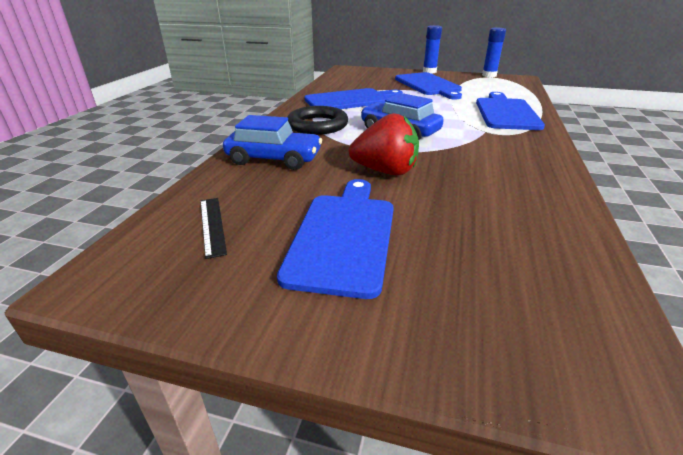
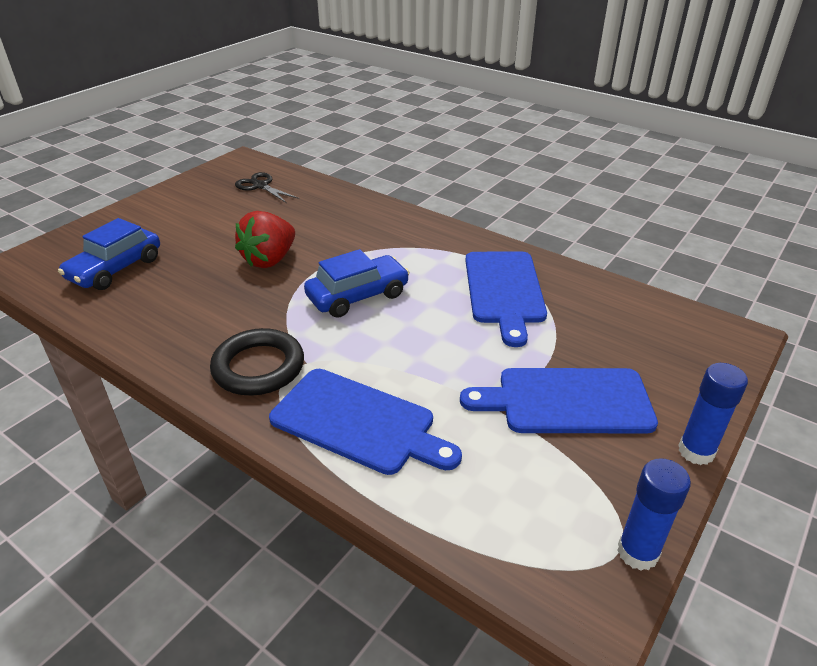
camera: 110 degrees right, 5 degrees up
black ruler [200,198,227,259] -> black scissors [235,172,299,203]
blue car [223,115,322,170] -> blue car moved to [58,218,160,290]
blue cutting board [277,179,394,299] -> none
black ring [287,106,348,135] -> black ring moved to [210,328,304,396]

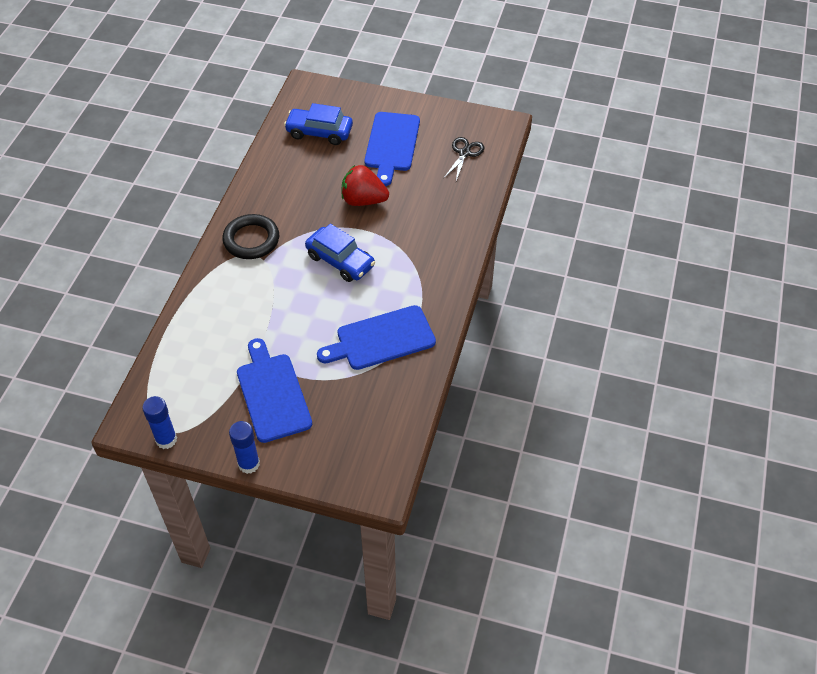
camera: 70 degrees right, 15 degrees up
blue cutting board [269,369,462,475] -> blue cutting board moved to [364,112,420,186]

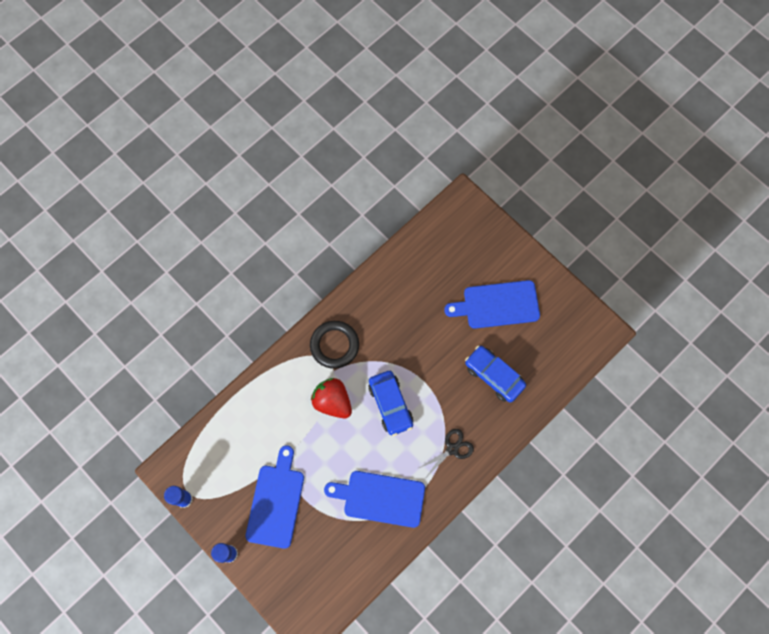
camera: 30 degrees right, 20 degrees up
blue car [284,103,353,145] -> blue car moved to [465,345,526,403]
red strawberry [341,165,389,206] -> red strawberry moved to [311,378,352,418]
blue cutting board [364,112,420,186] -> blue cutting board turned 45 degrees clockwise [444,280,540,329]
black scissors [443,137,484,181] -> black scissors moved to [419,429,474,477]

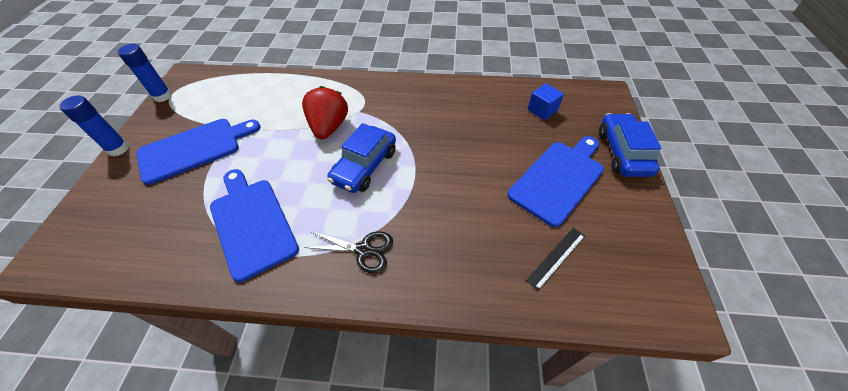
camera: 50 degrees right, 20 degrees down
black ring [310,321,359,369] -> none
blue cutting board [444,280,540,329] -> blue cutting board turned 90 degrees clockwise [507,136,604,227]
blue car [465,345,526,403] -> blue car moved to [599,113,661,177]
none -> black ruler [526,228,585,291]
none -> blue cube [528,83,564,120]

